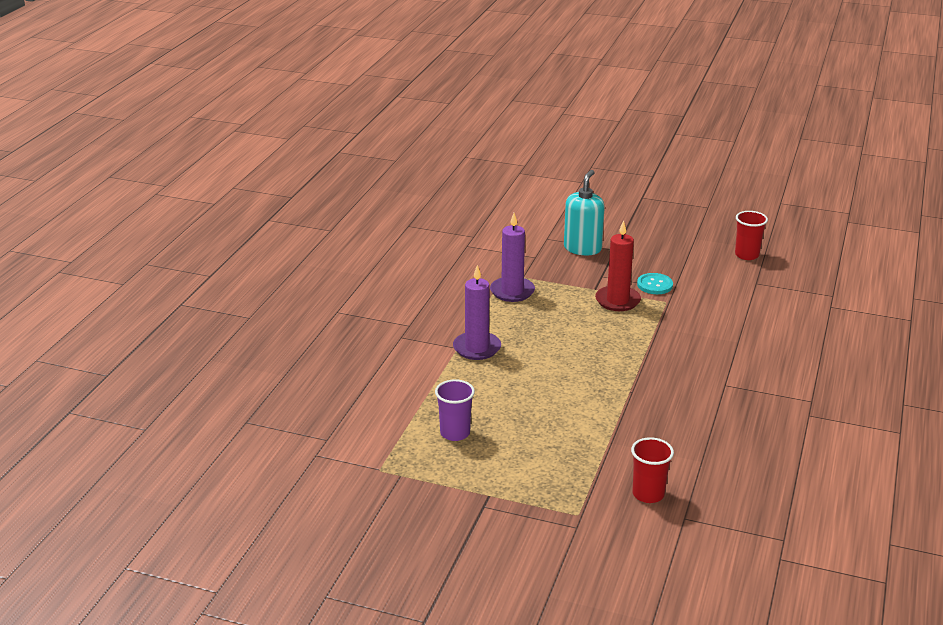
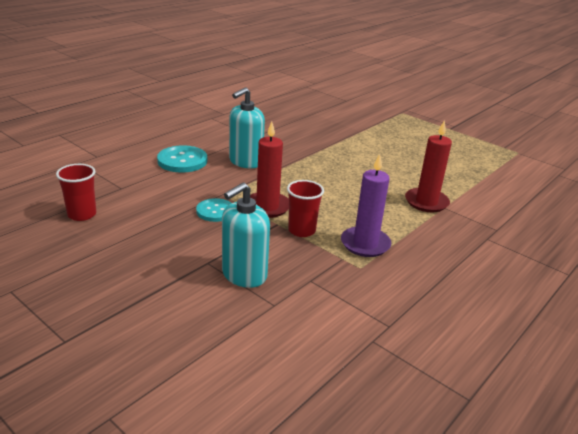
camera: 160 degrees left, 0 degrees up
purple cup [435,379,475,441] -> none
purple candle [453,265,501,360] -> red candle [405,120,452,213]
red cup [631,437,674,503] -> red cup moved to [287,180,324,237]
none -> turquoise button [157,145,207,173]
none -> turquoise soap dispenser [229,87,265,168]

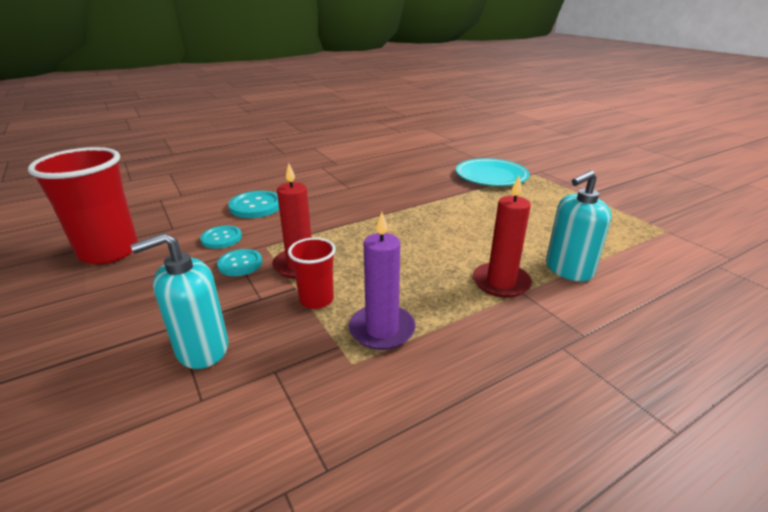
camera: 20 degrees right, 0 degrees up
red cup [56,164,96,221] -> red cup [28,147,138,264], size x1.88
turquoise soap dispenser [229,87,265,168] -> turquoise soap dispenser moved to [546,171,611,282]
none -> turquoise button [200,225,242,249]
none -> turquoise plate [456,158,530,186]

